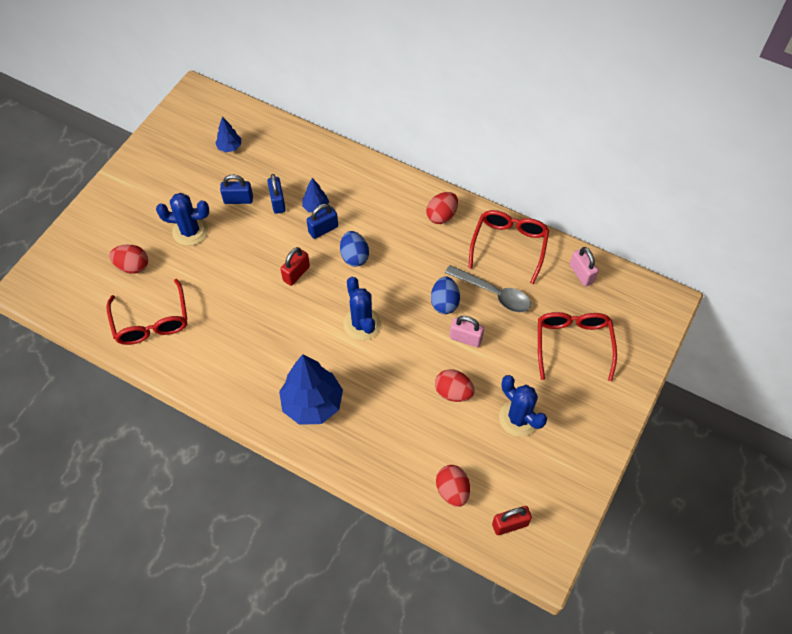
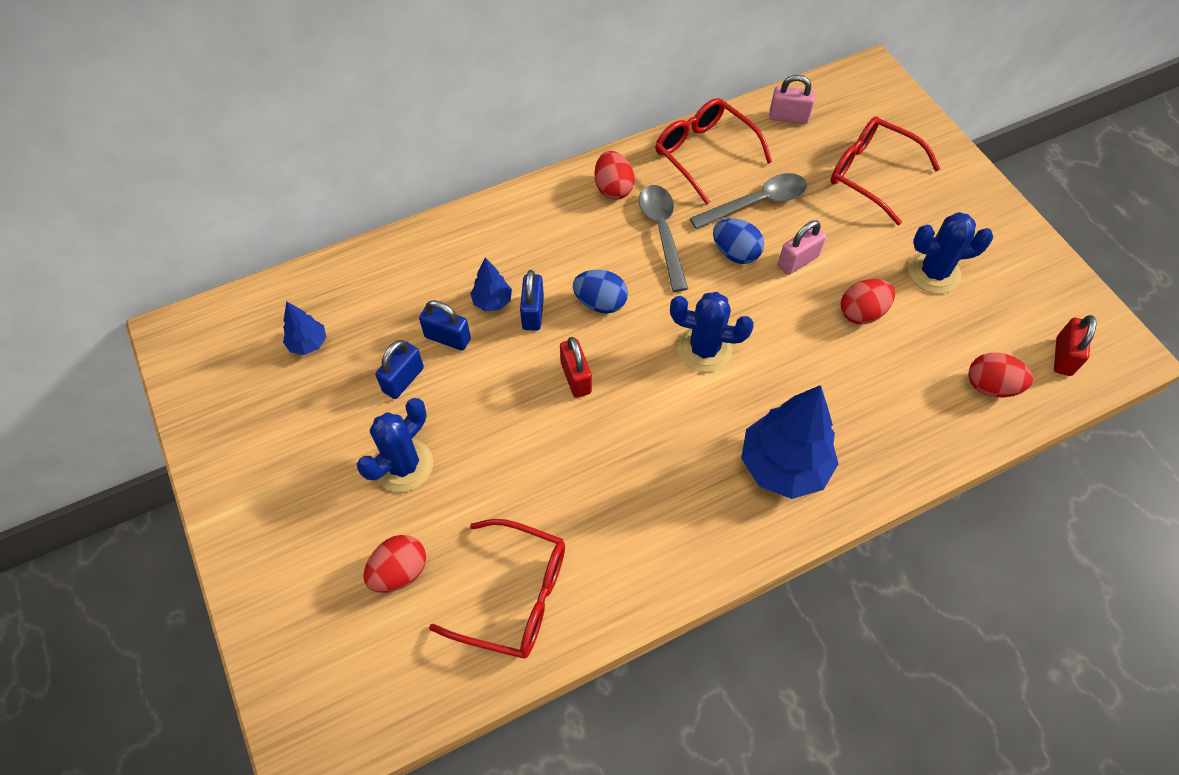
camera: 55 degrees left, 0 degrees up
none -> grey spoon [639,185,688,292]

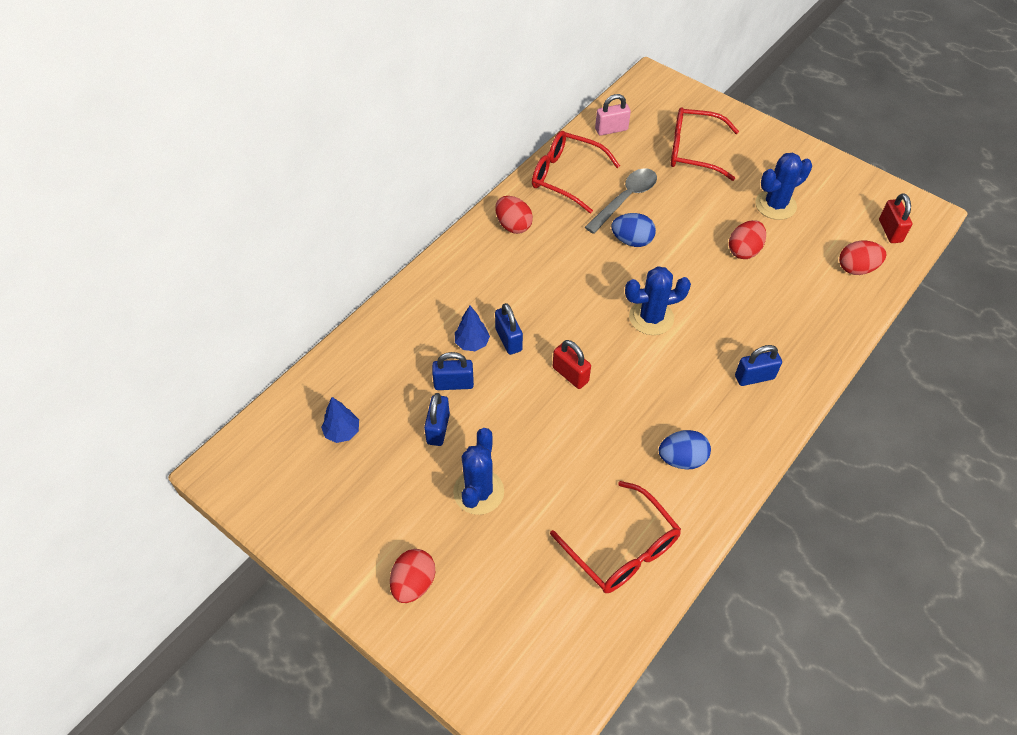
camera: 25 degrees left, 5 degrees down
red egg [364,535,426,593] -> red egg moved to [390,549,435,603]
red glasses [429,519,565,658] -> red glasses turned 60 degrees clockwise [550,481,681,593]
blue egg [573,270,628,314] -> blue egg moved to [659,430,711,470]
grey spoon [639,185,688,292] -> none
blue tree [741,385,839,499] -> blue padlock [735,345,782,386]
pink padlock [778,220,826,275] -> none

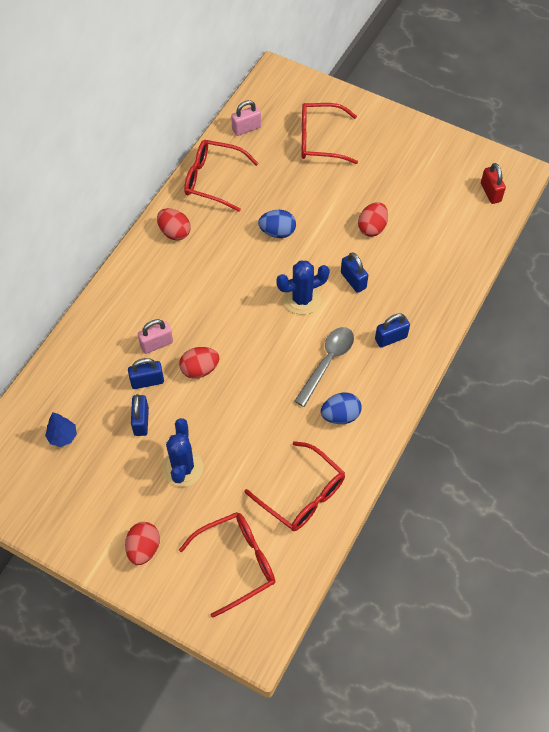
camera: 10 degrees left, 5 degrees up
blue tree [455,306,490,351] -> pink padlock [138,319,173,354]
blue padlock [495,303,523,355] -> blue padlock moved to [341,252,368,293]
red padlock [553,340,591,389] -> none
grey spoon [585,168,657,234] -> grey spoon moved to [294,327,354,407]
blue cactus [756,153,812,220] -> none
red egg [839,241,886,275] -> red egg moved to [179,347,220,379]
none -> red glasses [179,512,275,618]

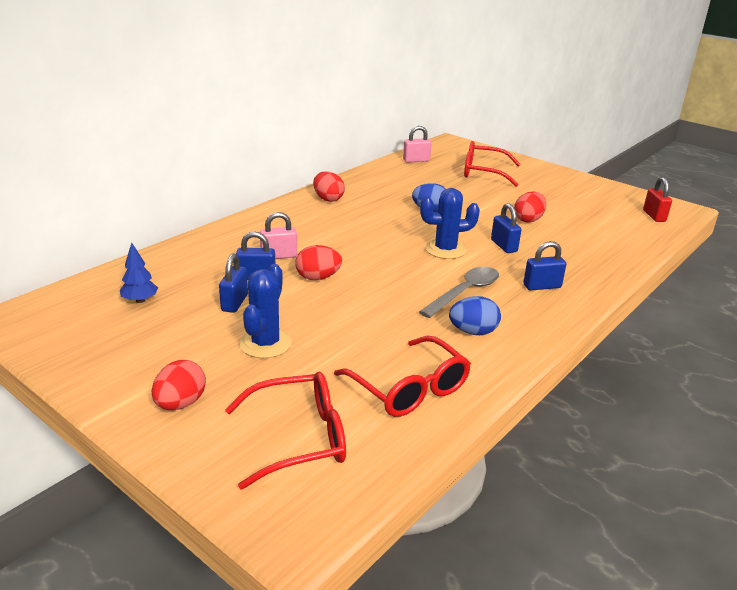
camera: 10 degrees right, 30 degrees down
red glasses [184,140,259,212] -> none

